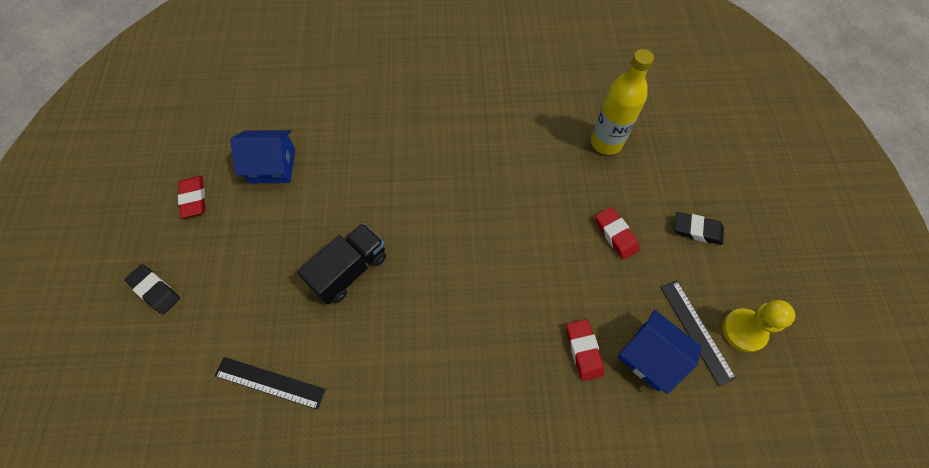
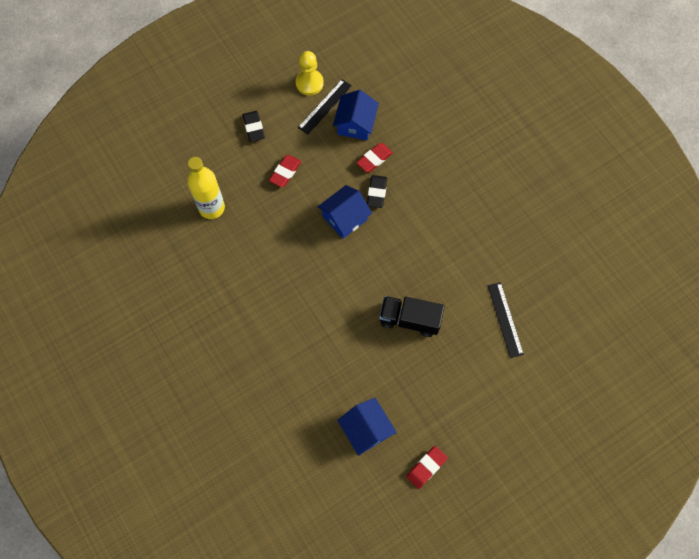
camera: 120 degrees left, 5 degrees up
black eraser [125,264,180,314] -> black eraser moved to [367,175,387,208]
none -> blue house [318,185,372,239]

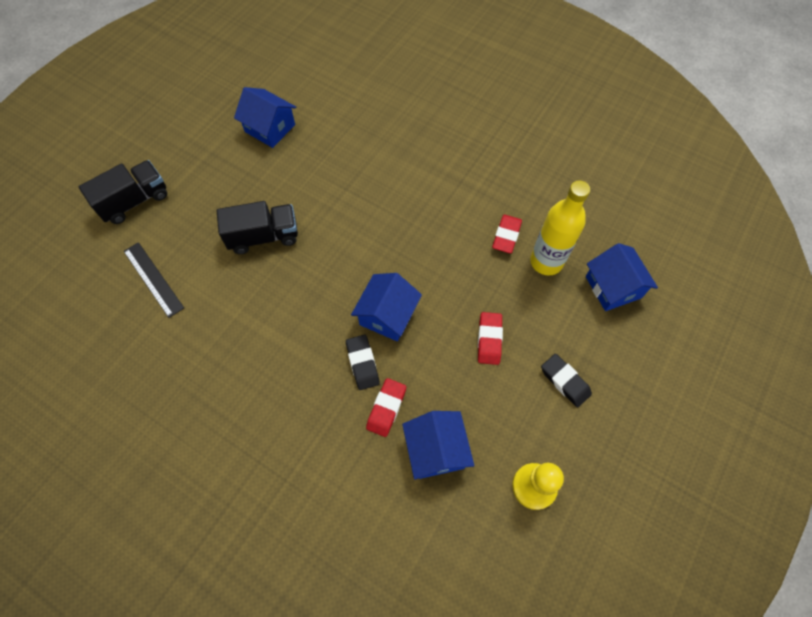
camera: 155 degrees right, 5 degrees down
black ruler [298,79,352,135] -> none
red eraser [406,446,448,489] -> red eraser moved to [492,215,522,254]
none -> black truck [79,160,167,224]
none -> blue house [586,243,658,311]

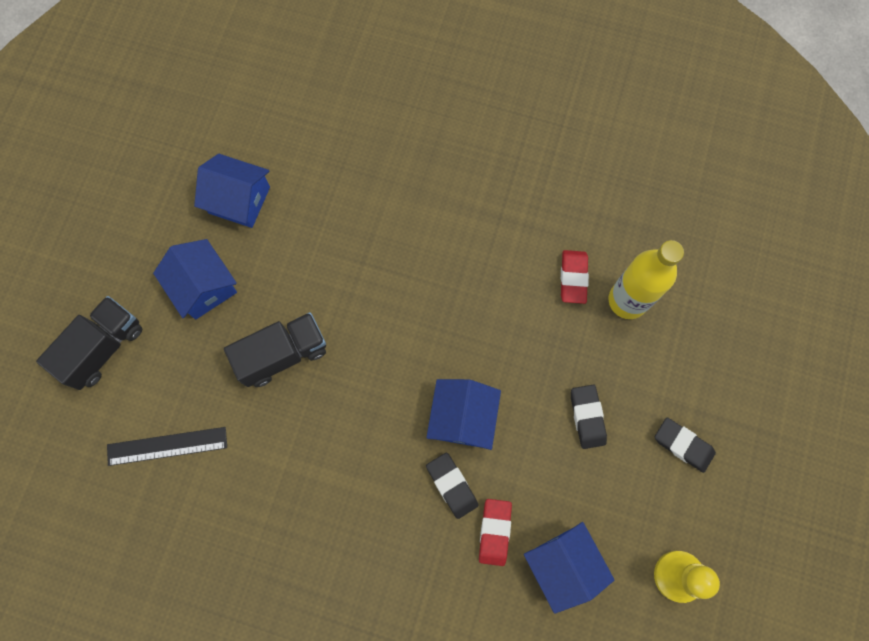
camera: 15 degrees left, 10 degrees up
black ruler [123,242,184,318] -> black ruler turned 45 degrees counterclockwise [107,427,227,466]
red eraser [478,312,503,365] -> black eraser [571,385,607,449]
blue house [586,243,658,311] -> blue house moved to [153,239,237,320]

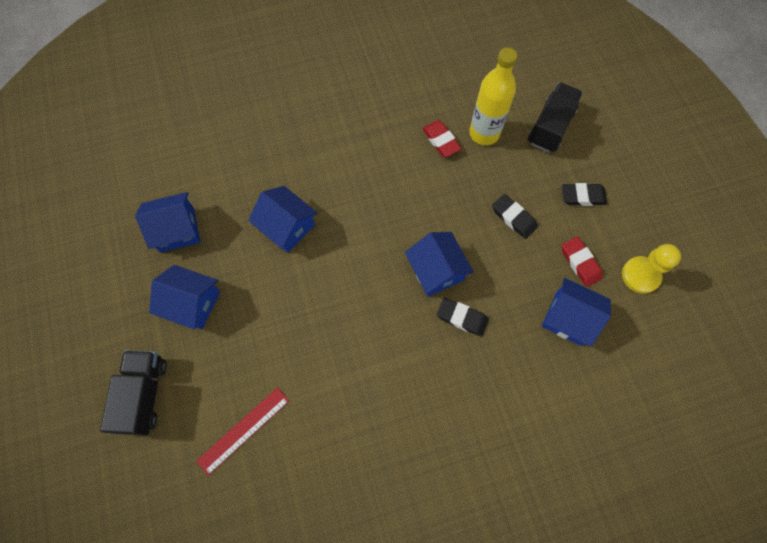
camera: 35 degrees left, 5 degrees down
black ruler [107,427,227,466] -> red ruler [196,387,289,476]
black truck [224,312,326,387] -> black truck moved to [528,82,583,153]
red eraser [479,499,512,566] -> red eraser moved to [562,236,602,287]
none -> blue house [248,186,318,253]

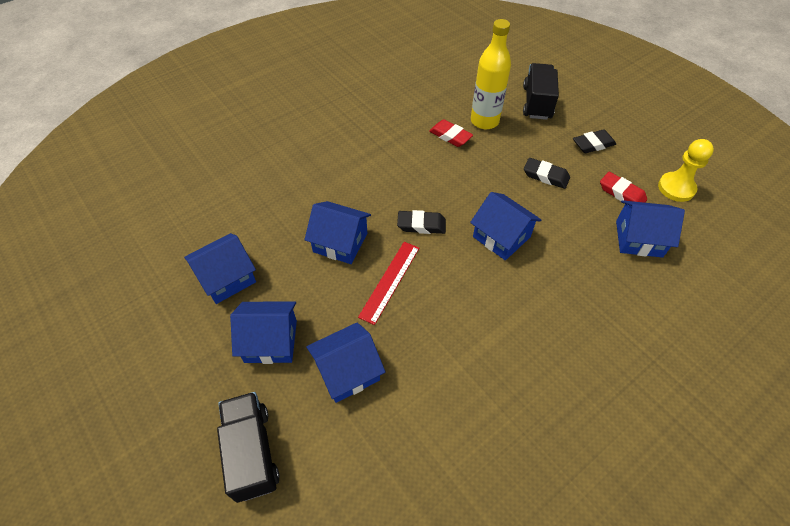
camera: 20 degrees left, 15 degrees down
red ruler [196,387,289,476] -> red ruler moved to [358,242,420,325]
black eraser [437,298,489,337] -> black eraser moved to [397,210,446,234]
none -> blue house [306,322,385,403]

